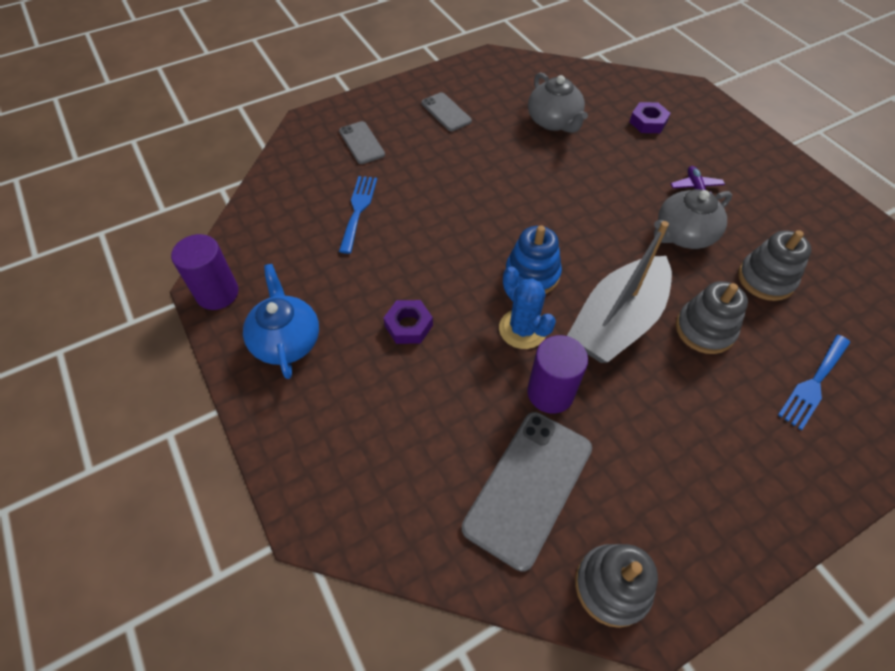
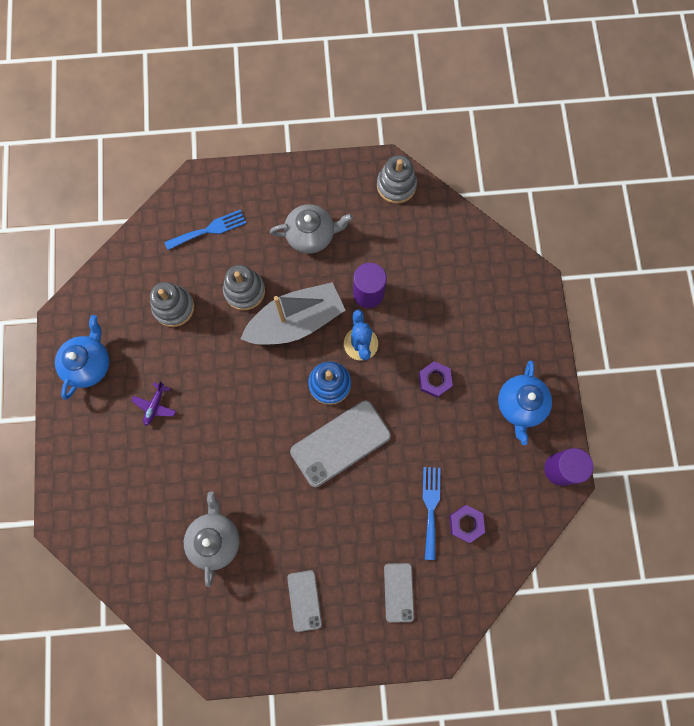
camera: 155 degrees left, 20 degrees up
blue fork [339,176,377,254] -> blue fork turned 150 degrees clockwise [423,467,441,560]
grey phone [462,412,592,572] -> grey phone moved to [290,400,391,487]
purple nut [630,102,671,133] -> purple nut moved to [449,505,485,543]
grey teapot [654,189,732,249] -> grey teapot moved to [270,204,353,254]
none -> blue teapot [55,315,109,400]

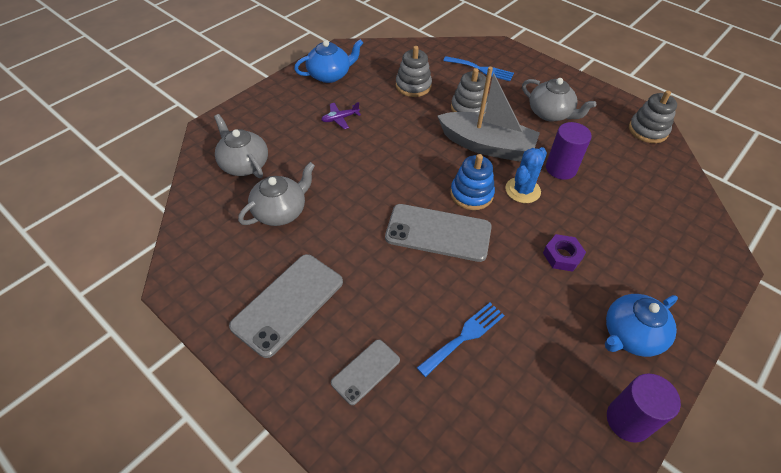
camera: 45 degrees right, 25 degrees down
grey phone [287,570,322,632] -> grey phone [229,254,343,358], size x1.78
purple nut [449,505,485,543] -> none
none -> grey teapot [214,114,268,178]

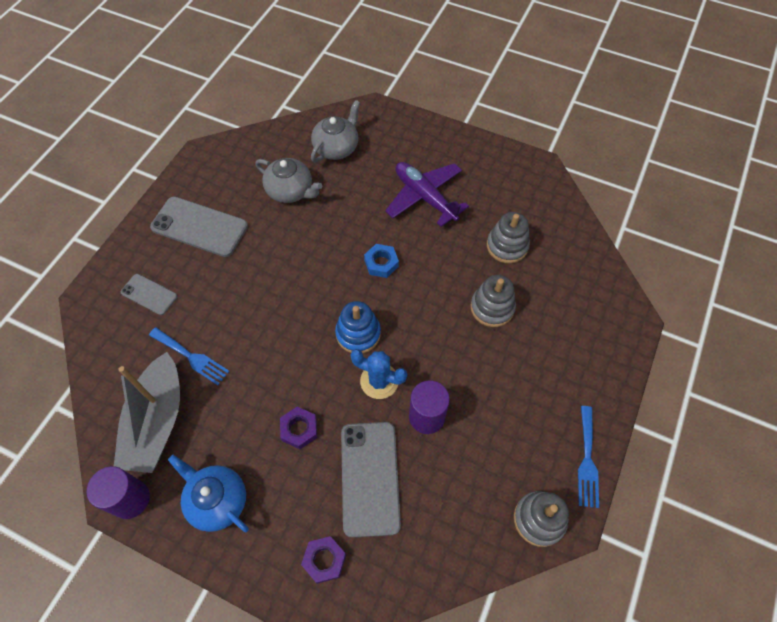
camera: 75 degrees right, 10 degrees up
blue teapot [294,39,363,83] -> none
purple plane [321,102,361,129] -> purple plane [385,162,469,227], size x2.13
grey phone [385,204,492,262] -> grey phone moved to [341,422,401,538]
grey boat [437,67,540,162] -> grey boat moved to [114,352,180,473]
blue fork [443,56,514,81] -> blue fork moved to [578,406,599,508]
grey teapot [522,78,596,122] -> none
none -> purple nut [301,536,346,584]
none -> blue nut [364,244,399,278]

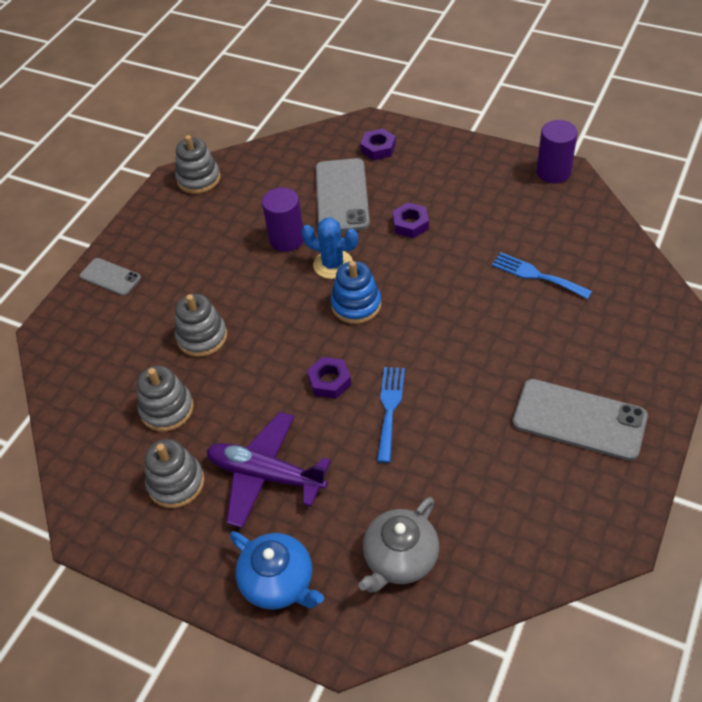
camera: 175 degrees left, 10 degrees down
grey boat [114,352,180,473] -> none
grey phone [121,274,178,315] -> grey phone moved to [80,258,141,296]
blue teapot [168,454,249,533] -> blue teapot moved to [230,531,324,610]
grey teapot [255,158,322,203] -> none
blue nut [364,244,399,278] -> purple nut [307,357,352,399]
purple plane [385,162,469,227] -> purple plane turned 150 degrees clockwise [206,412,331,528]
blue fork [578,406,599,508] -> blue fork moved to [377,367,405,463]
none -> grey stacking toy [145,439,204,508]

